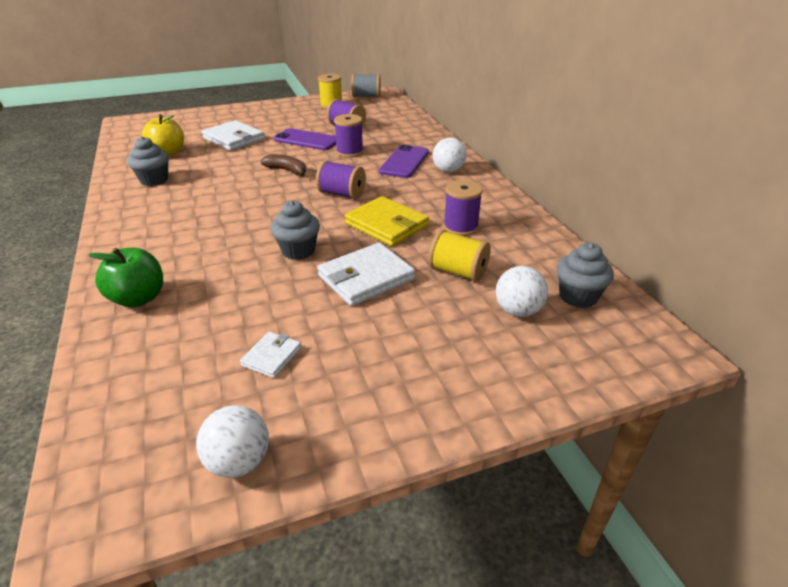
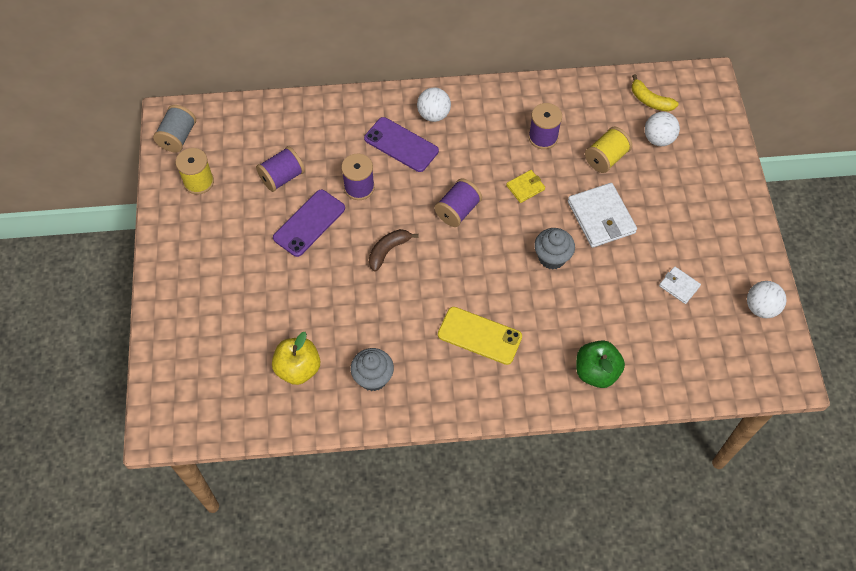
camera: 75 degrees left, 25 degrees up
white wallet [202,120,265,151] -> none
yellow wallet [345,196,429,246] -> yellow wallet [506,170,545,203], size x0.53
grey cupcake [557,243,614,308] -> yellow banana [632,74,679,112]
none -> yellow phone [438,307,522,365]

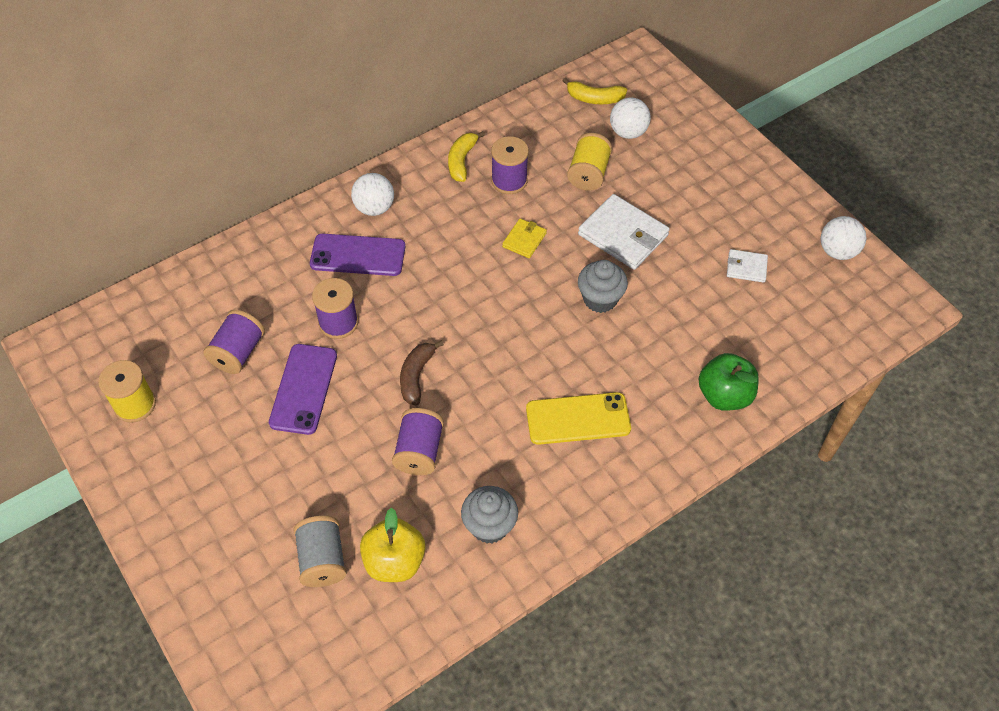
camera: 30 degrees left, 5 degrees down
grey spool [153,105,196,153] -> grey spool moved to [293,516,347,587]
purple spool [434,178,482,227] -> purple spool moved to [392,408,444,475]
none -> yellow banana [448,131,485,182]

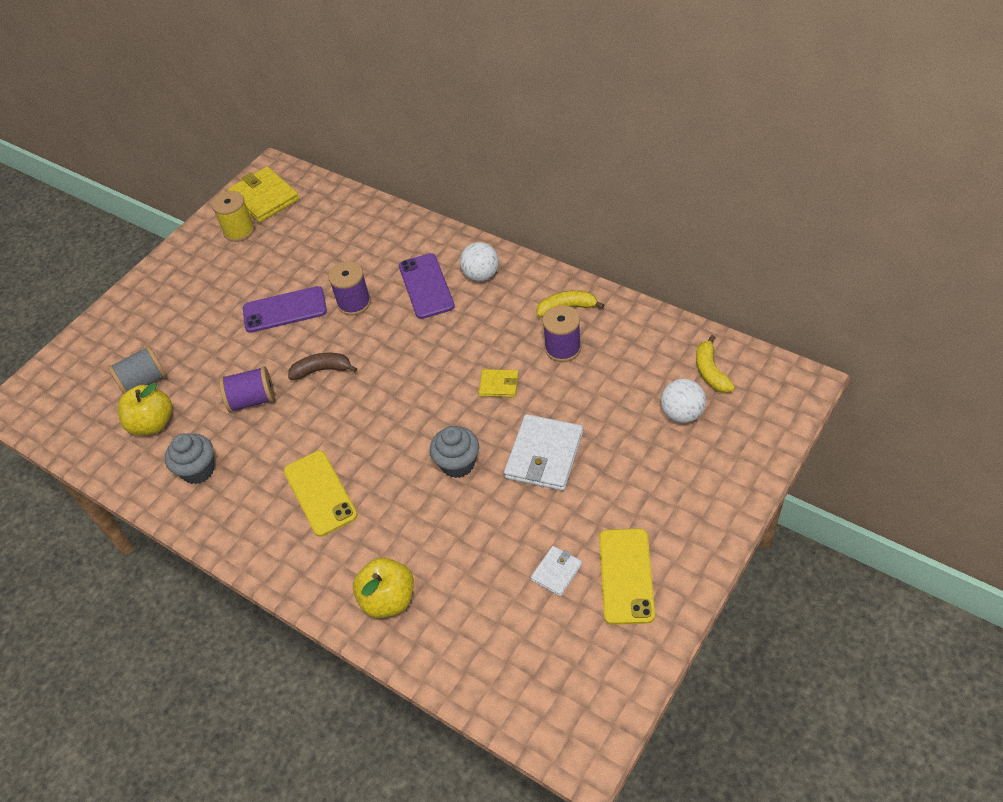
camera: 75 degrees right, 5 degrees down
purple spool [203,310,265,374] -> none
yellow spool [567,133,612,191] -> none
green apple [699,353,759,411] -> yellow apple [353,558,414,618]
white wallet [727,249,768,283] -> white wallet turned 45 degrees clockwise [531,546,582,596]
white ball [821,216,866,260] -> none
none -> yellow wallet [228,166,299,223]
none -> yellow phone [599,528,655,625]

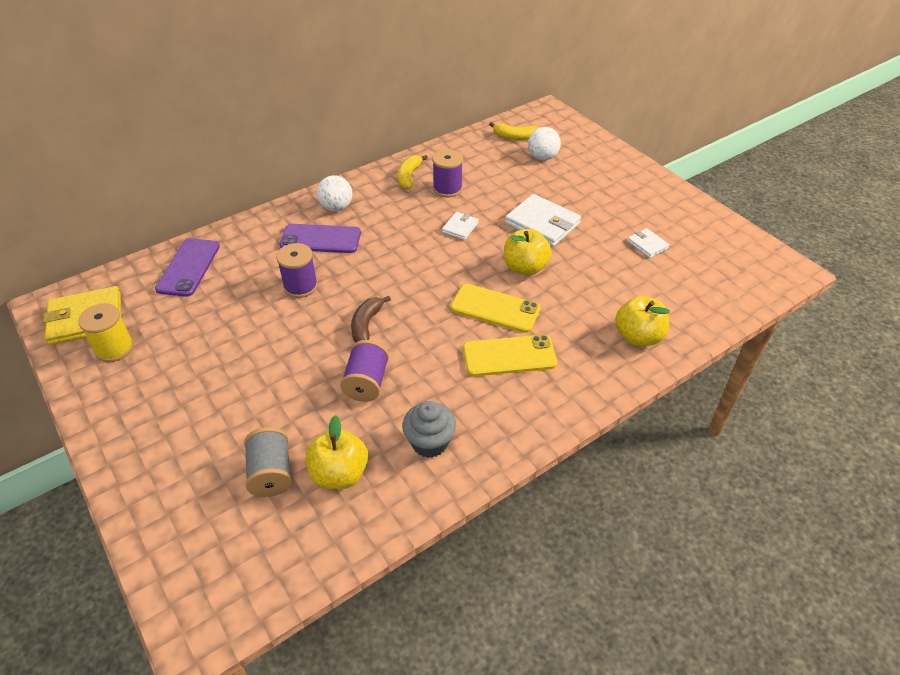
camera: 75 degrees left, 5 degrees down
purple phone [243,286,327,333] -> purple phone moved to [155,238,220,297]
grey cupcake [430,426,479,478] -> yellow apple [504,229,552,276]
yellow wallet [479,369,519,397] -> white wallet [442,212,479,240]
yellow phone [599,528,655,625] -> yellow phone moved to [450,284,541,333]

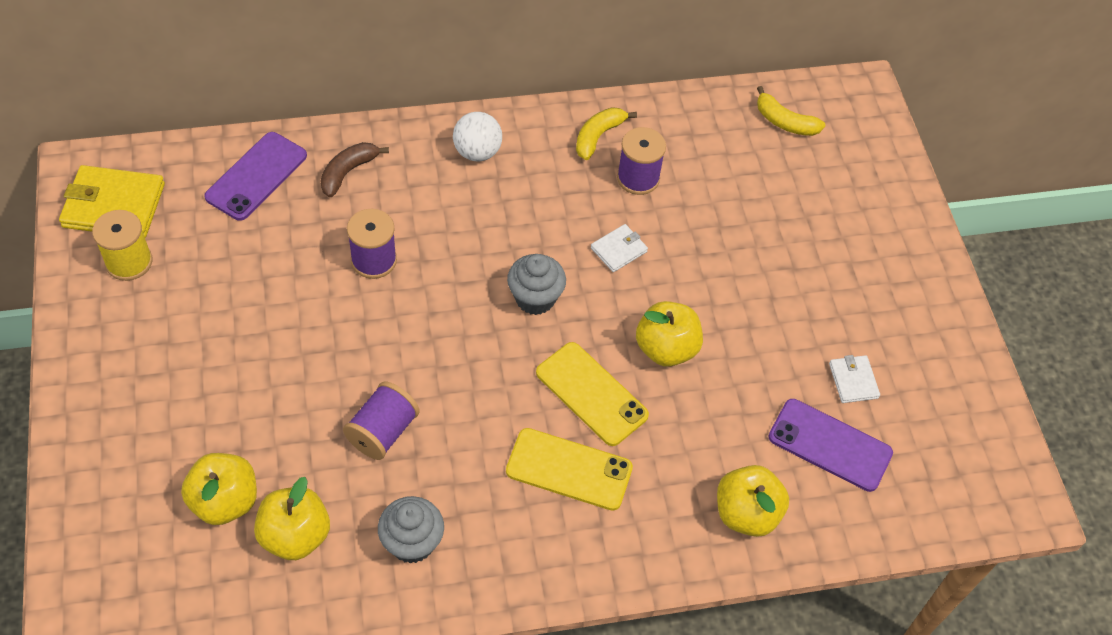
camera: 20 degrees right, 10 degrees up
grey spool [244,427,292,497] -> yellow apple [181,453,257,525]
purple phone [279,224,361,253] -> purple phone moved to [768,399,893,492]
brown banana [351,296,391,342] -> brown banana moved to [320,142,389,197]
white wallet [505,194,581,247] -> none
white ball [528,127,561,160] -> none
none -> grey cupcake [507,254,566,315]

